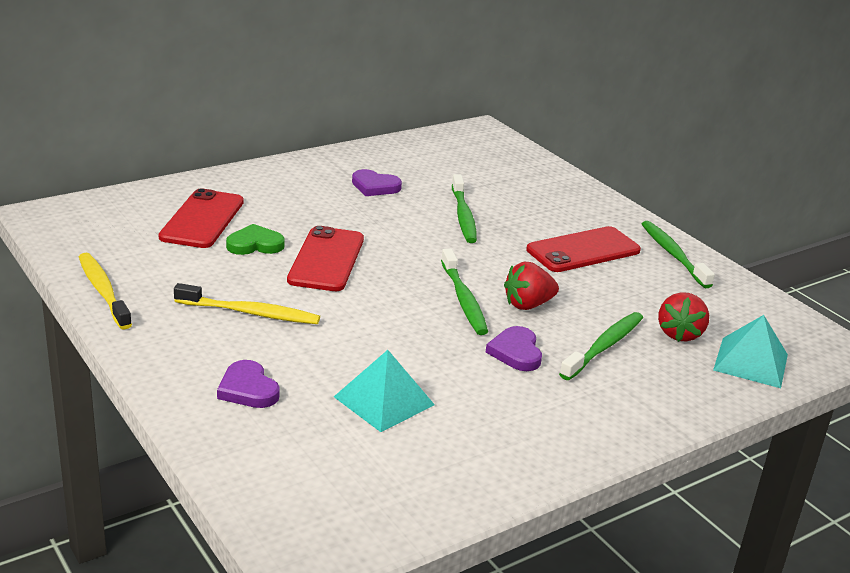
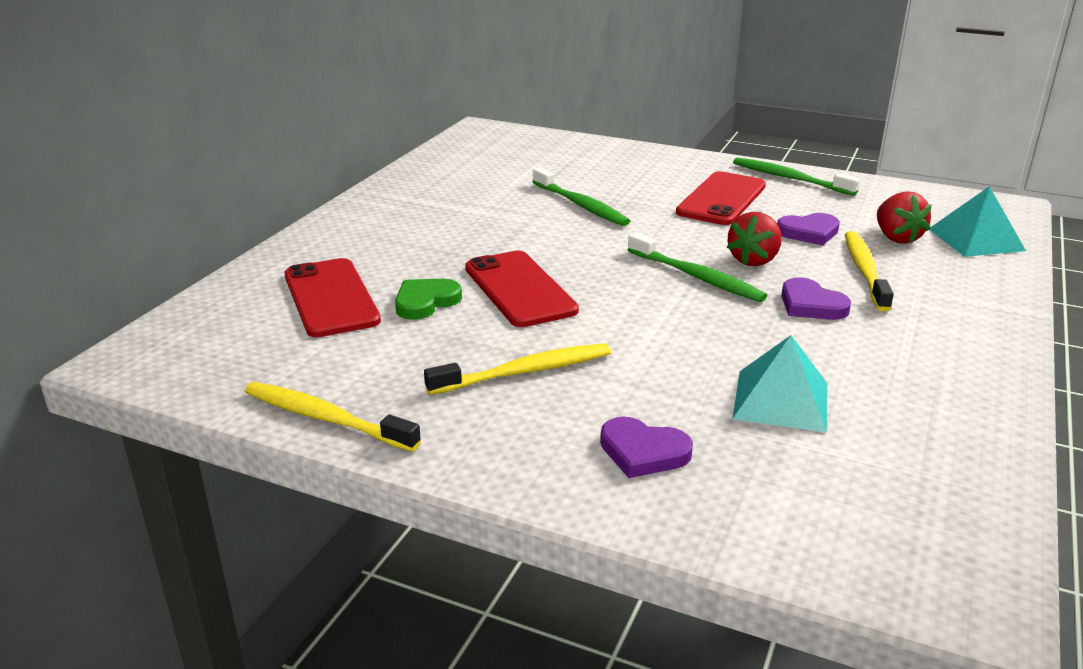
camera: 30 degrees left, 0 degrees up
purple heart [352,169,402,196] -> purple heart moved to [777,213,840,245]
green toothbrush [559,312,643,380] -> yellow toothbrush [845,231,894,311]

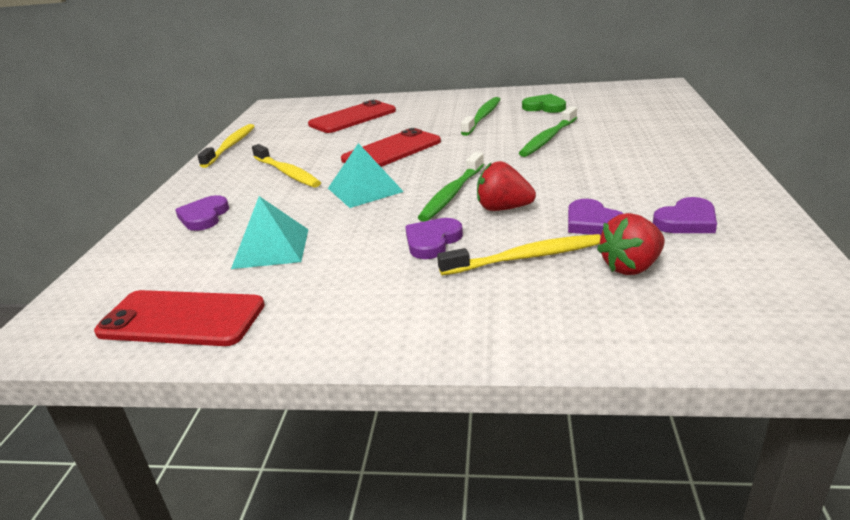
camera: 75 degrees right, 0 degrees up
green heart [395,279,462,320] -> green heart moved to [522,94,566,113]
red phone [676,171,766,225] -> red phone moved to [94,290,265,346]
green toothbrush [733,158,860,196] -> green toothbrush moved to [461,97,500,136]
turquoise pyramid [930,186,1026,257] -> turquoise pyramid moved to [328,143,404,208]
none -> purple heart [653,197,717,233]

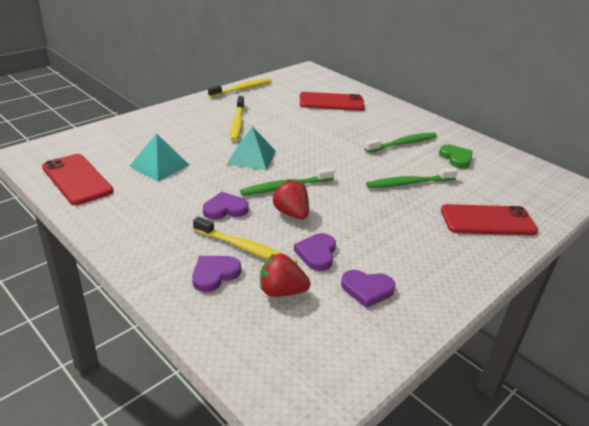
camera: 35 degrees right, 5 degrees up
purple heart [176,195,229,231] -> purple heart moved to [192,256,241,292]
red phone [341,128,441,167] -> red phone moved to [441,204,538,235]

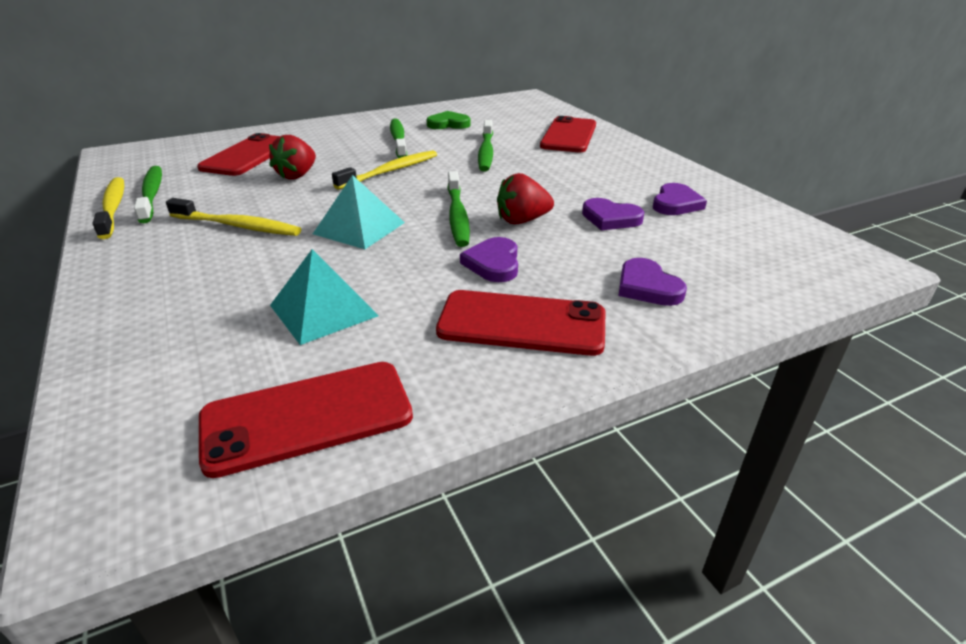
camera: 70 degrees left, 0 degrees up
yellow toothbrush [193,217,298,264] -> yellow toothbrush moved to [332,150,437,190]
red strawberry [260,254,311,297] -> red strawberry moved to [269,135,316,179]
none -> green toothbrush [134,166,162,223]
none -> red phone [436,290,605,356]

